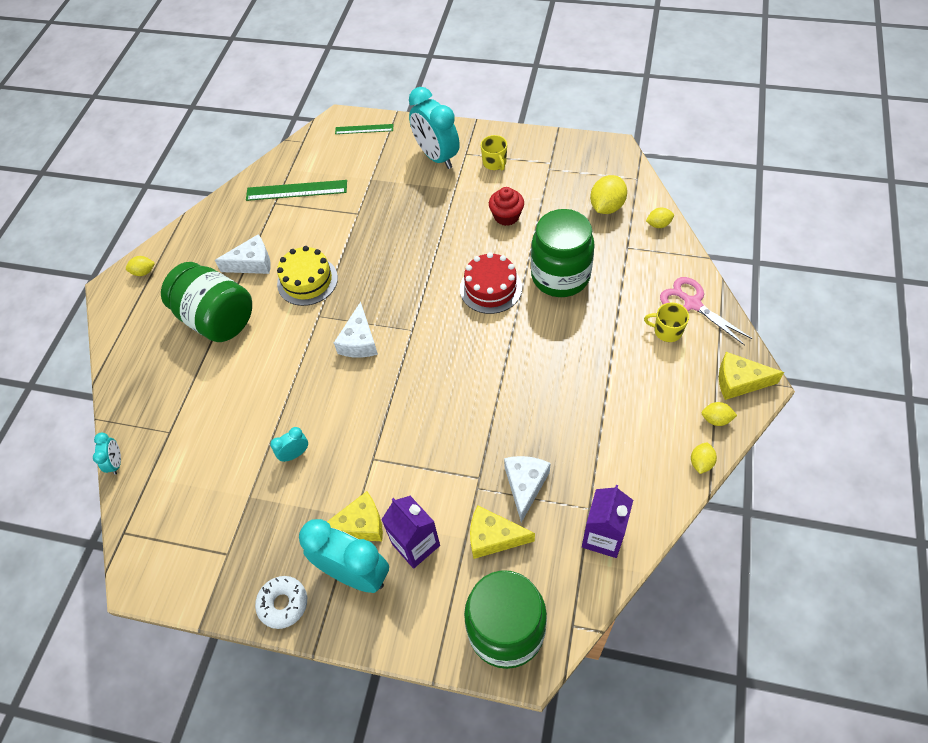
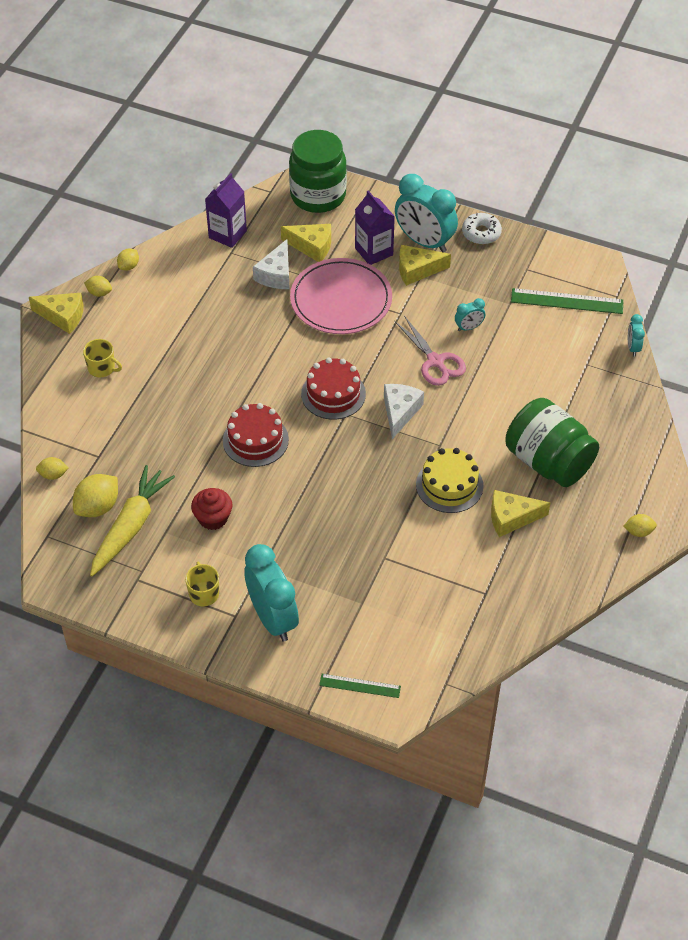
camera: 175 degrees left, 5 degrees down
white cheese [215,234,270,274] -> yellow cheese [491,490,550,537]
green ruler [246,180,347,201] -> green ruler moved to [511,288,624,314]
green jar [531,209,595,297] -> none
pink scissors [660,277,753,345] -> pink scissors moved to [395,316,466,386]
none -> yellow carrot [90,465,175,576]
none -> pink plate [290,258,392,334]
none -> red cake [301,357,366,420]

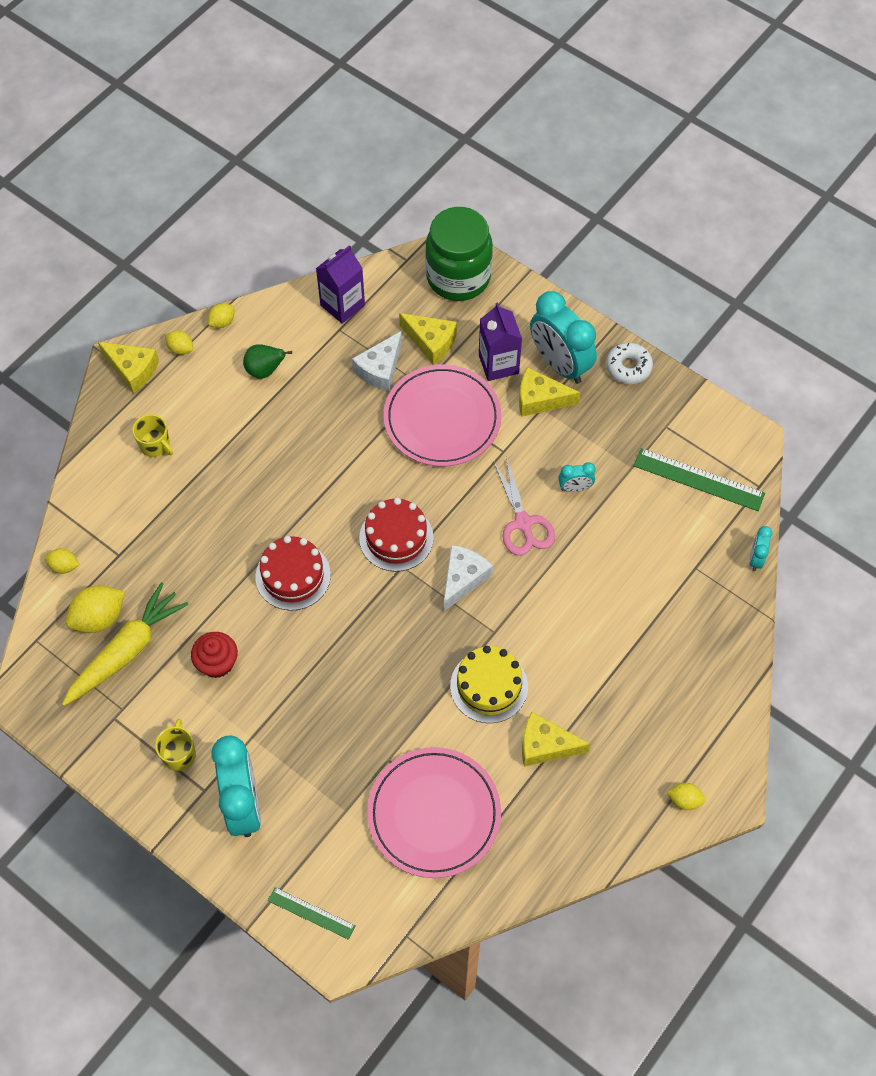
camera: 15 degrees right, 10 degrees up
green jar [505,398,599,487] -> none
none -> green pear [243,344,292,379]
none -> pink plate [367,747,501,878]

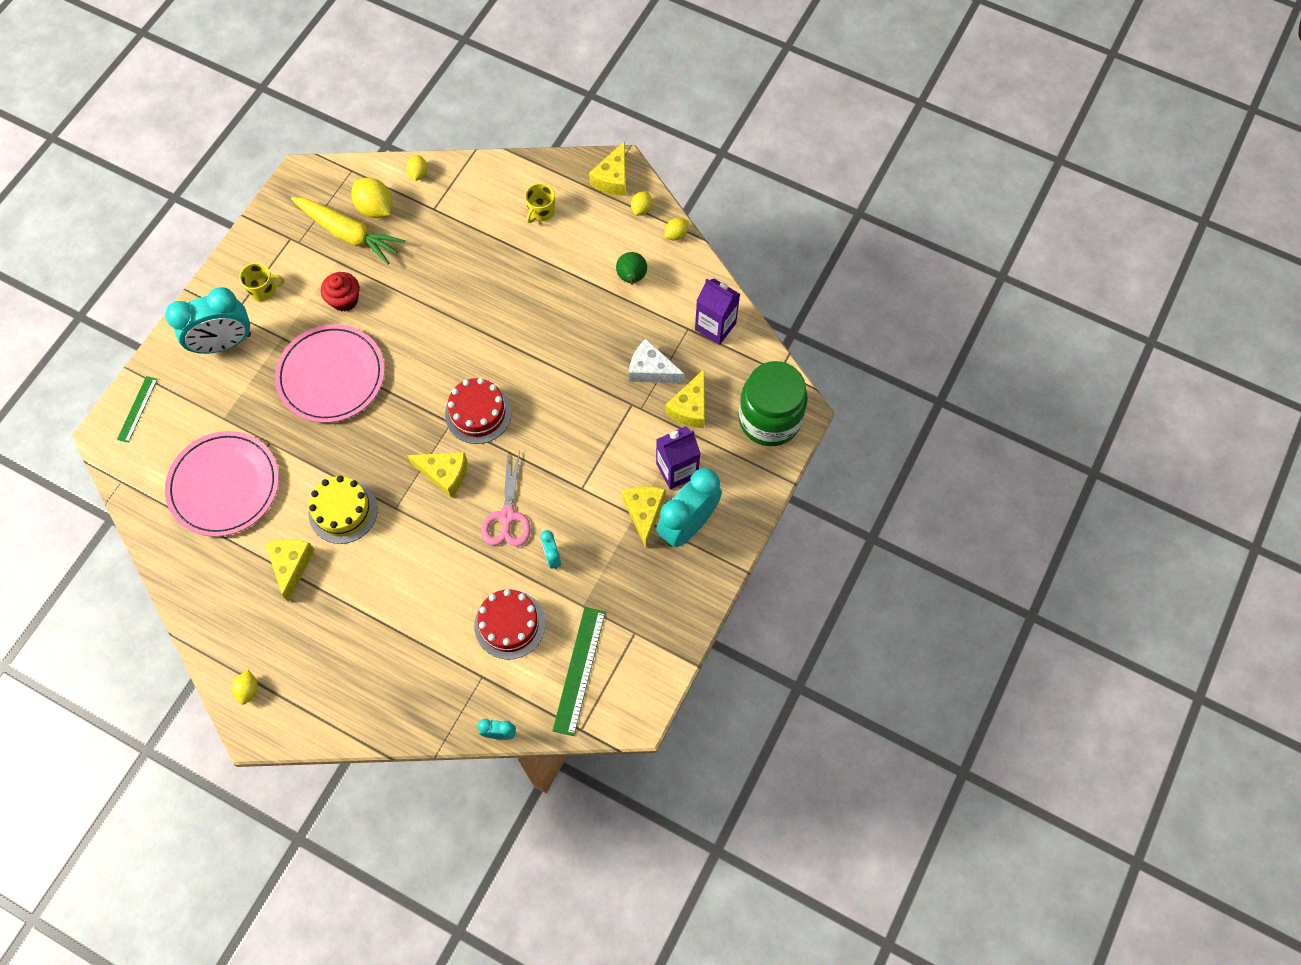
camera: 80 degrees right, 5 degrees up
yellow lemon [208,303,235,328] -> yellow lemon turned 75 degrees counterclockwise [664,218,689,241]
red cake [255,536,331,611] -> red cake moved to [474,589,545,660]
pink plate [383,364,501,467] -> pink plate moved to [275,324,385,423]
white cheese [443,545,493,612] -> yellow cheese [407,452,467,498]
pink scissors [493,457,555,556] -> pink scissors turned 60 degrees counterclockwise [481,451,531,547]
white donut [606,342,653,384] -> none

